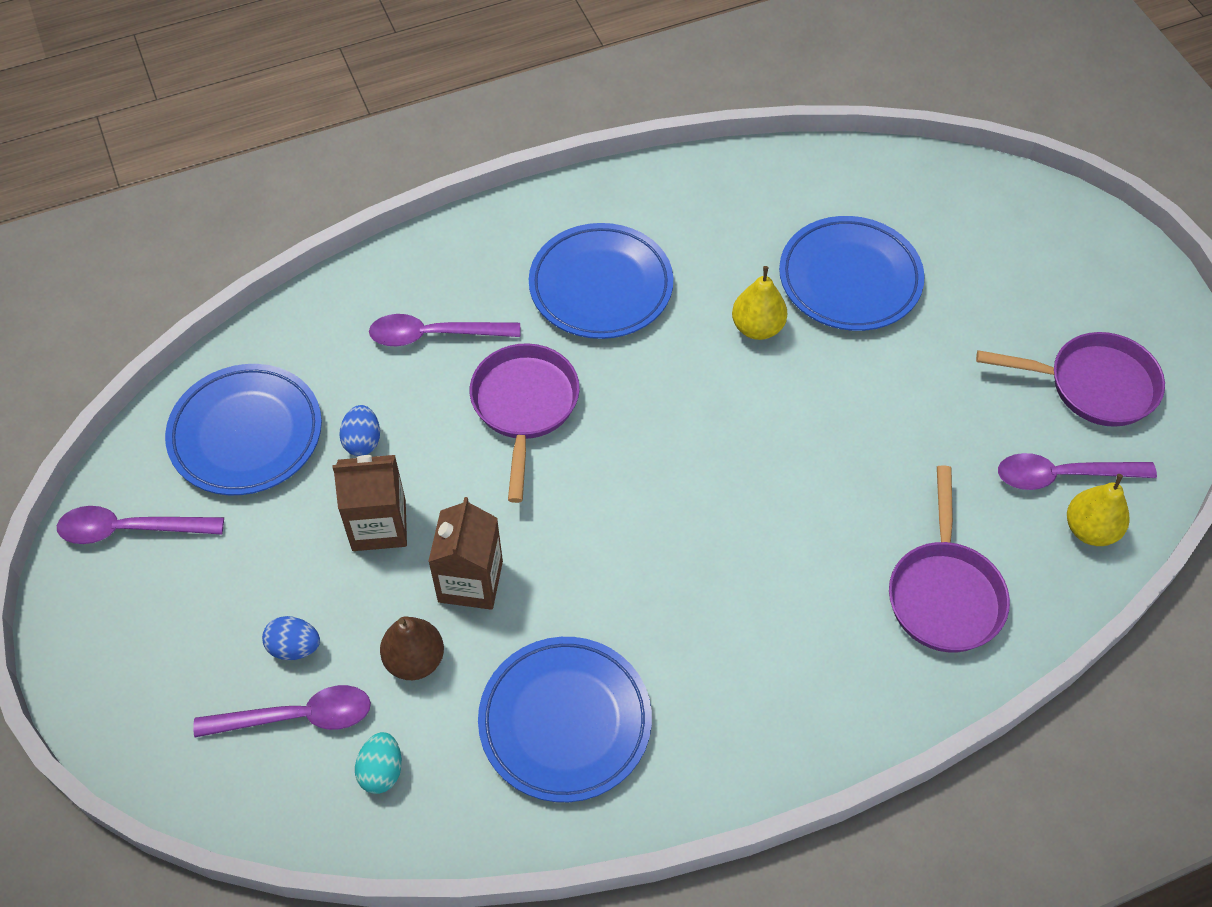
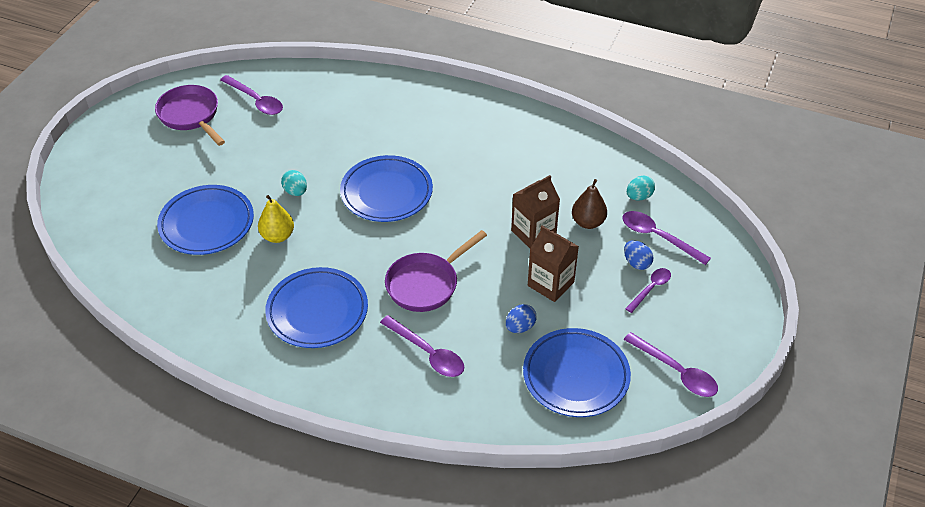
camera: 135 degrees left, 10 degrees down
blue plate [478,637,652,802] -> blue plate moved to [340,155,433,222]
purple pan [889,465,1010,652] -> none
yellow pear [1067,474,1129,546] -> none
none -> turquoise egg [281,170,307,196]
none -> purple spoon [625,268,671,313]

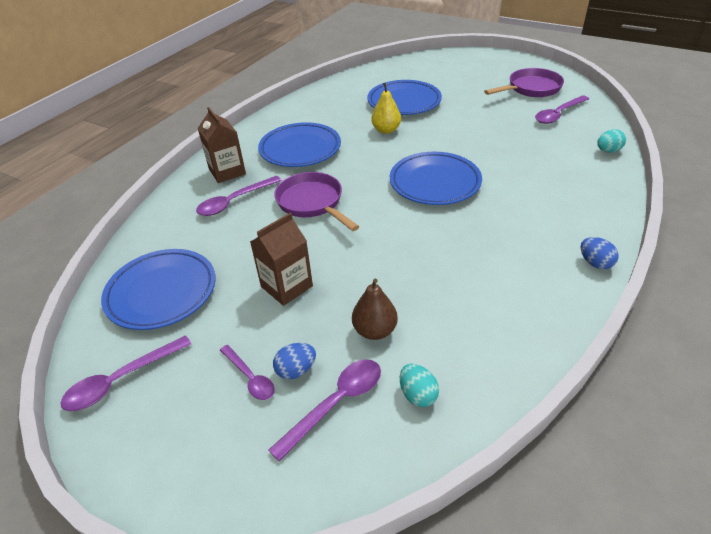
camera: 100 degrees right, 5 degrees down
turquoise egg [281,170,307,196] -> turquoise egg moved to [597,129,626,152]
blue egg [506,304,537,333] -> blue egg moved to [581,237,619,269]
brown carton [511,175,560,249] -> brown carton moved to [198,107,246,183]

